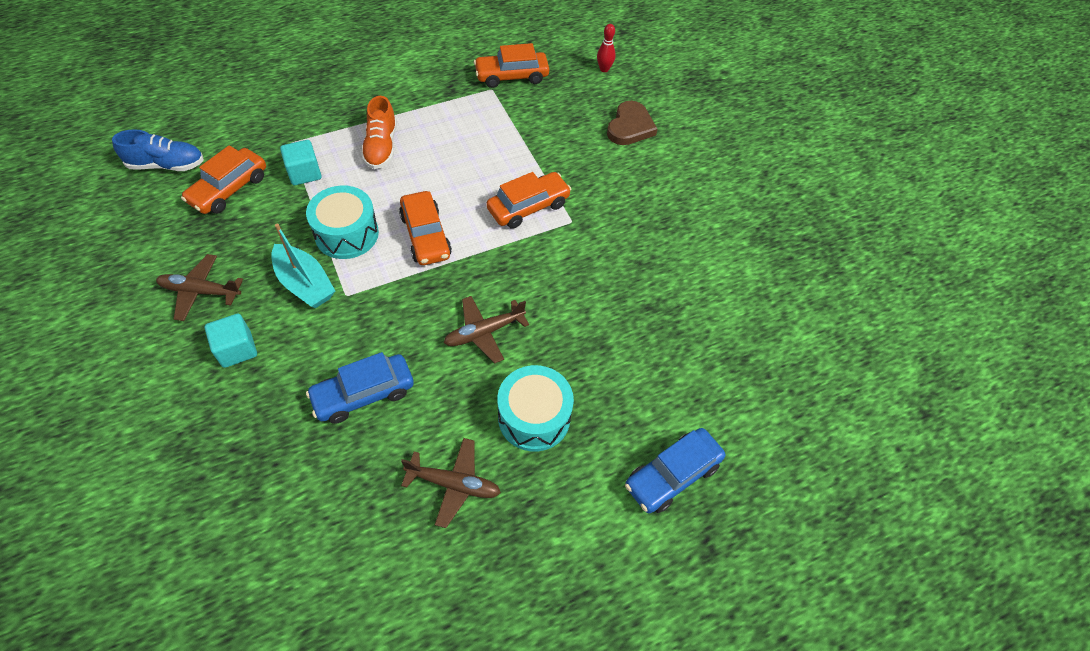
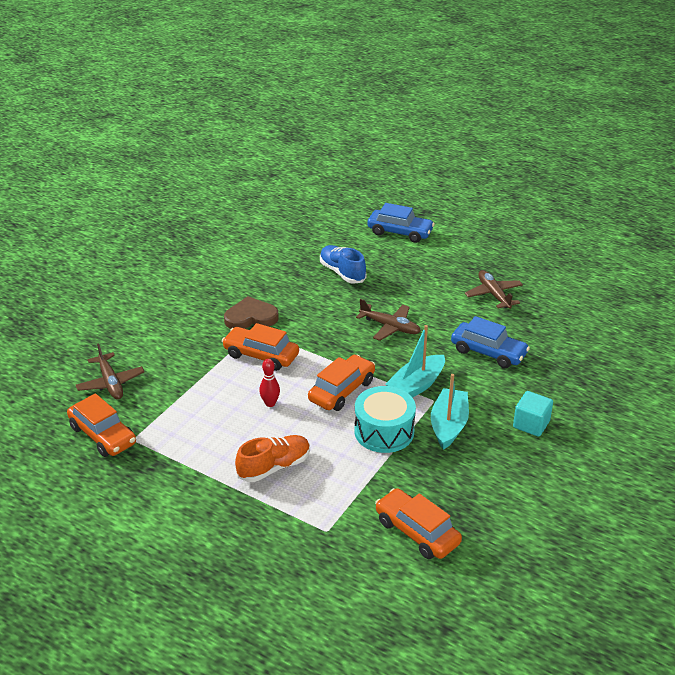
camera: 120 degrees left, 20 degrees down
blue shoe [112,129,204,171] -> blue shoe moved to [320,245,366,284]
brown plane [156,254,243,321] -> brown plane moved to [76,343,144,400]
orange car [181,145,266,214] -> orange car turned 135 degrees counterclockwise [375,488,462,559]
turquoise cube [280,140,322,185] -> none
turquoise drum [498,365,574,452] -> none
red bowling pin [597,24,616,72] -> red bowling pin moved to [259,359,280,407]
brown heart [607,101,658,145] -> brown heart moved to [224,296,279,329]
none -> turquoise boat [385,325,445,398]

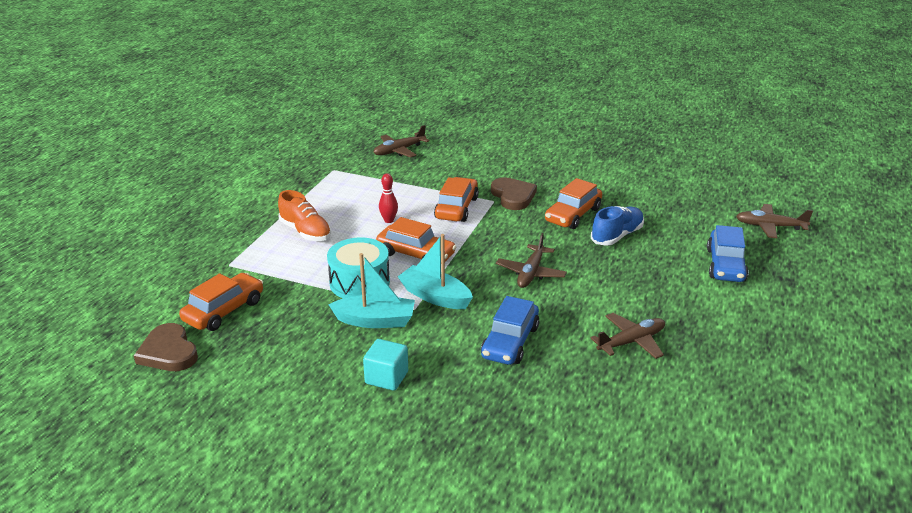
camera: 80 degrees right, 5 degrees down
orange car [67,393,136,457] -> orange car moved to [545,178,602,229]
none -> brown heart [134,323,198,371]
none -> brown plane [736,204,813,238]

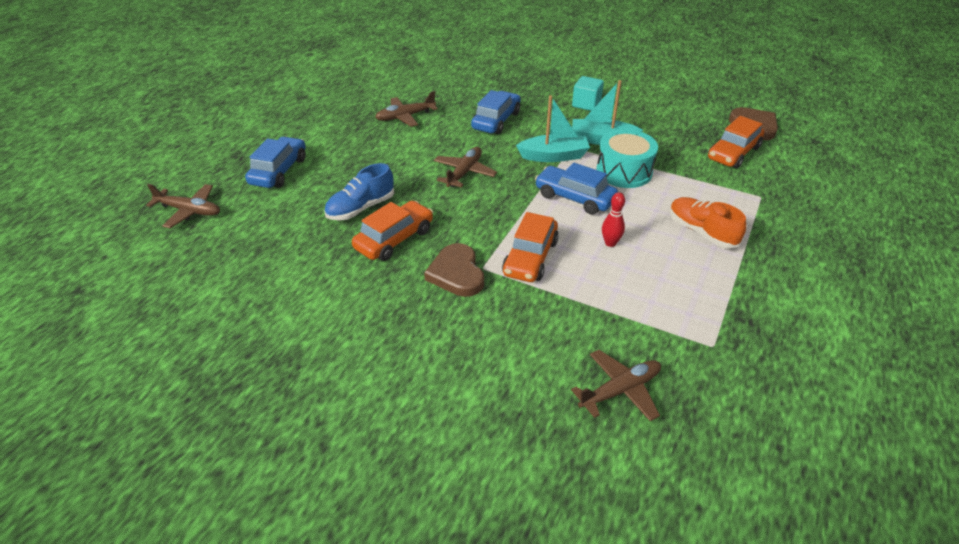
camera: 175 degrees left, 10 degrees up
orange car [376,217,457,262] -> blue car [535,163,618,215]
turquoise boat [398,234,473,309] -> turquoise boat turned 45 degrees counterclockwise [516,95,590,162]

